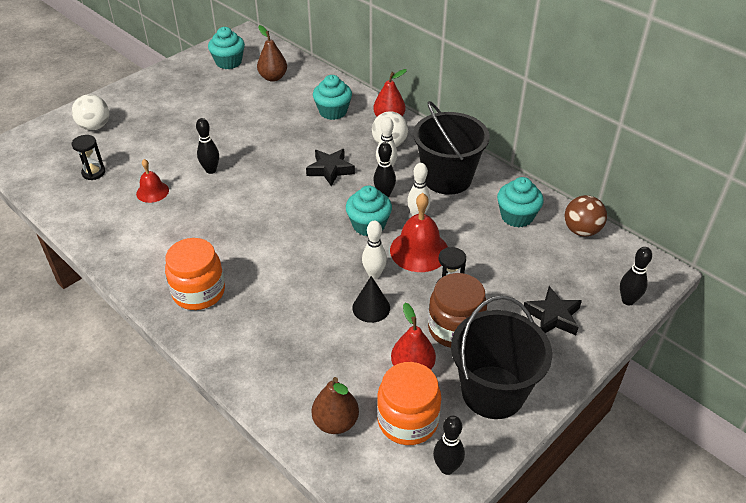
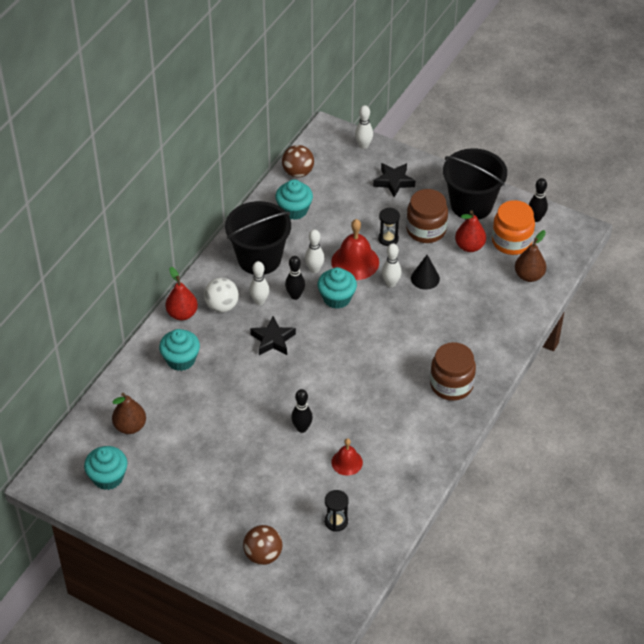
camera: 105 degrees left, 5 degrees up
white ball [72,94,109,130] -> brown ball [243,525,283,565]
orange jar [165,238,225,310] -> brown jar [430,342,476,401]
black bowling pin [620,247,652,305] -> white bowling pin [355,105,373,149]

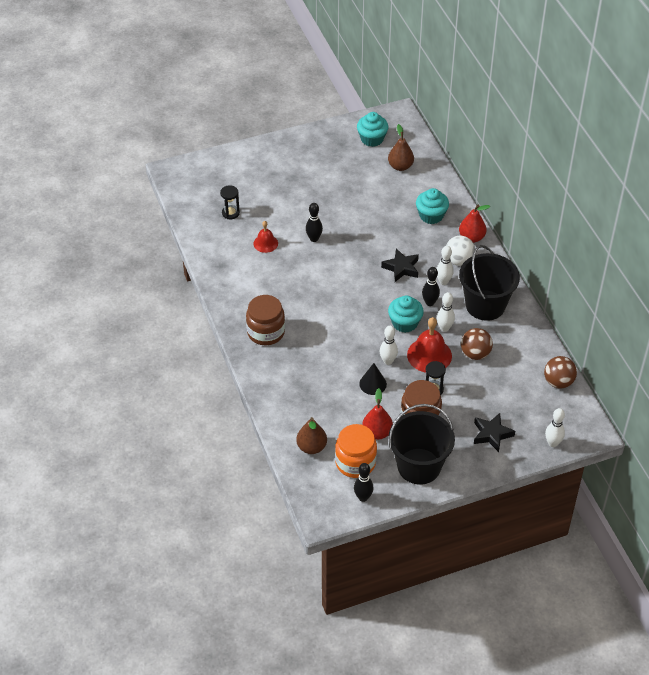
camera: 130 degrees right, 0 degrees up
brown ball [243,525,283,565] -> brown ball moved to [461,328,493,360]
turquoise cupcake [275,179,313,220] -> none

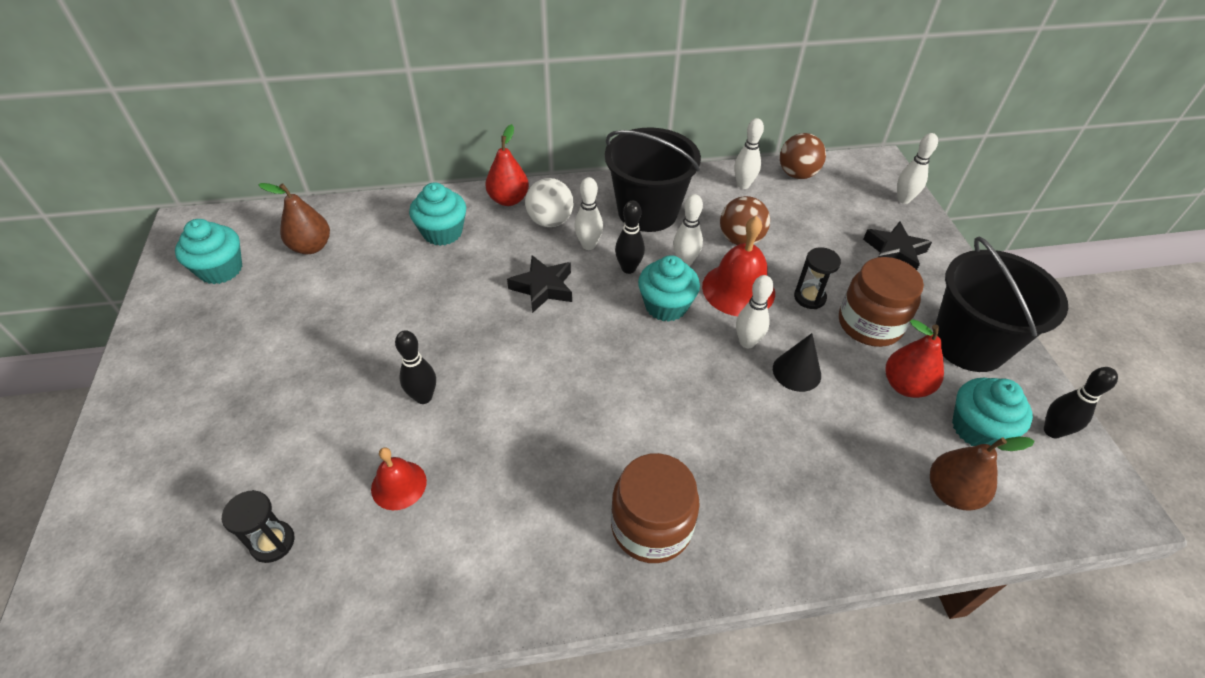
camera: 80 degrees left, 0 degrees up
orange jar [335,424,377,478] -> turquoise cupcake [952,378,1033,446]
none -> white bowling pin [734,118,764,189]

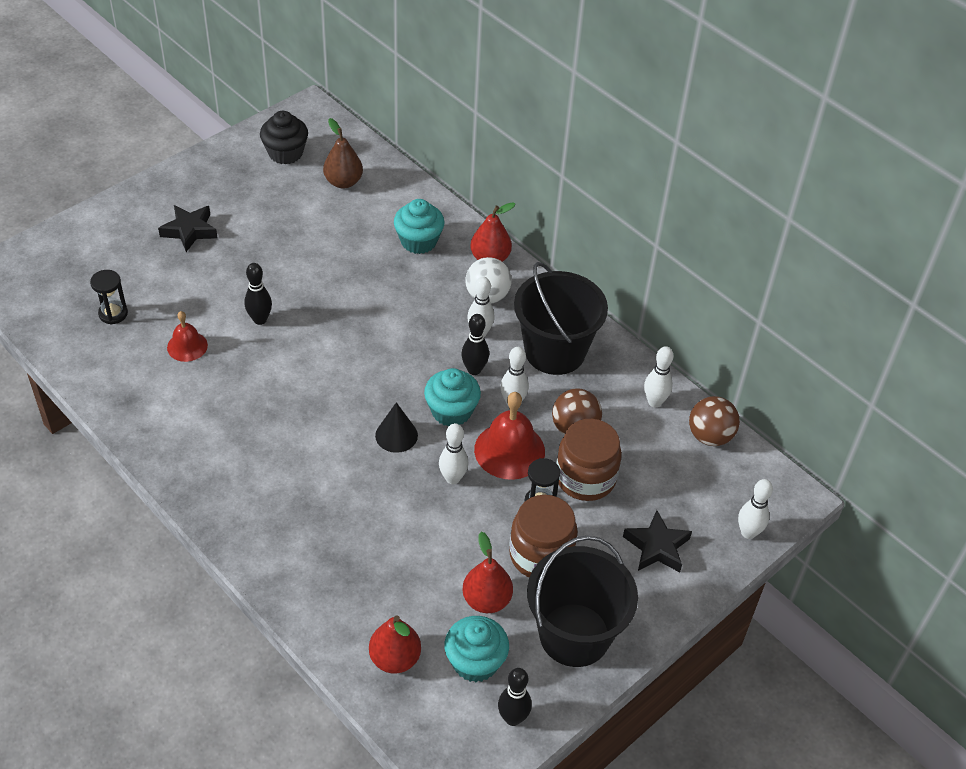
camera: 55 degrees right, 0 degrees up
turquoise cupcake [175,219,242,284] -> black cupcake [260,111,308,165]
black star [507,255,572,313] -> black star moved to [158,205,218,252]
brown jar [611,453,700,563] -> brown jar moved to [556,419,622,501]
black cone [773,333,821,392] -> black cone moved to [375,402,418,453]
brown pear [930,437,1034,511] -> red pear [369,615,421,673]

